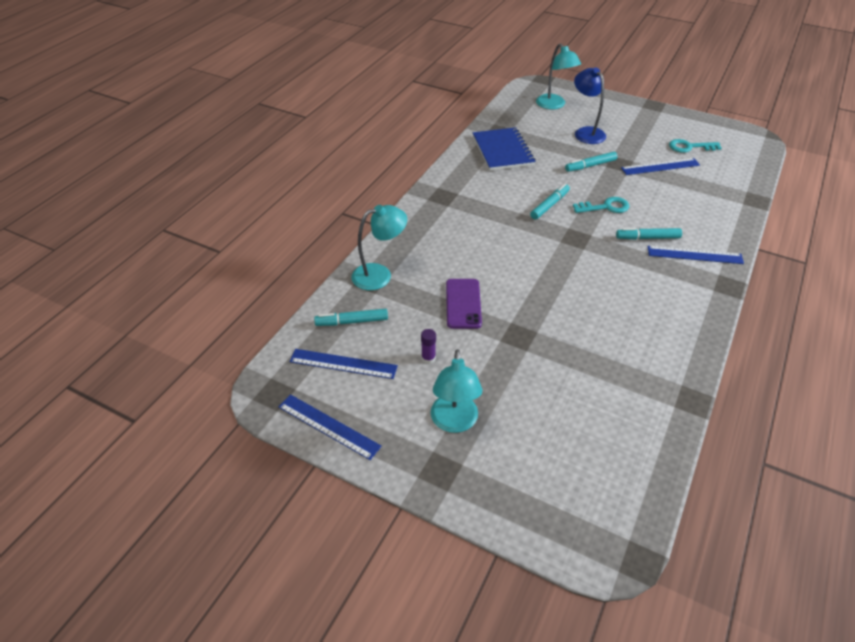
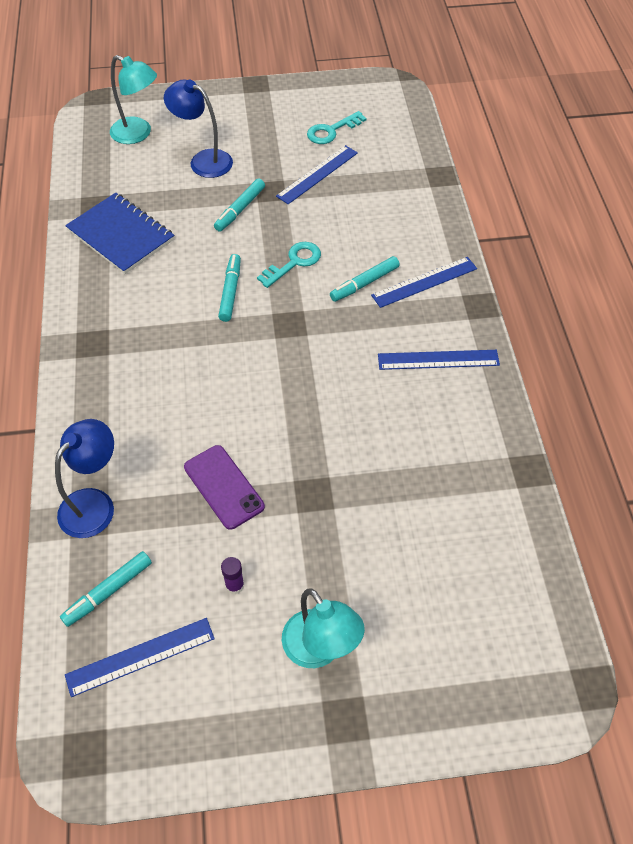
camera: 35 degrees left, 10 degrees up
blue ruler [279,394,382,460] -> blue ruler moved to [378,350,500,370]
turquoise lamp [351,205,407,290] -> blue lamp [55,419,114,538]

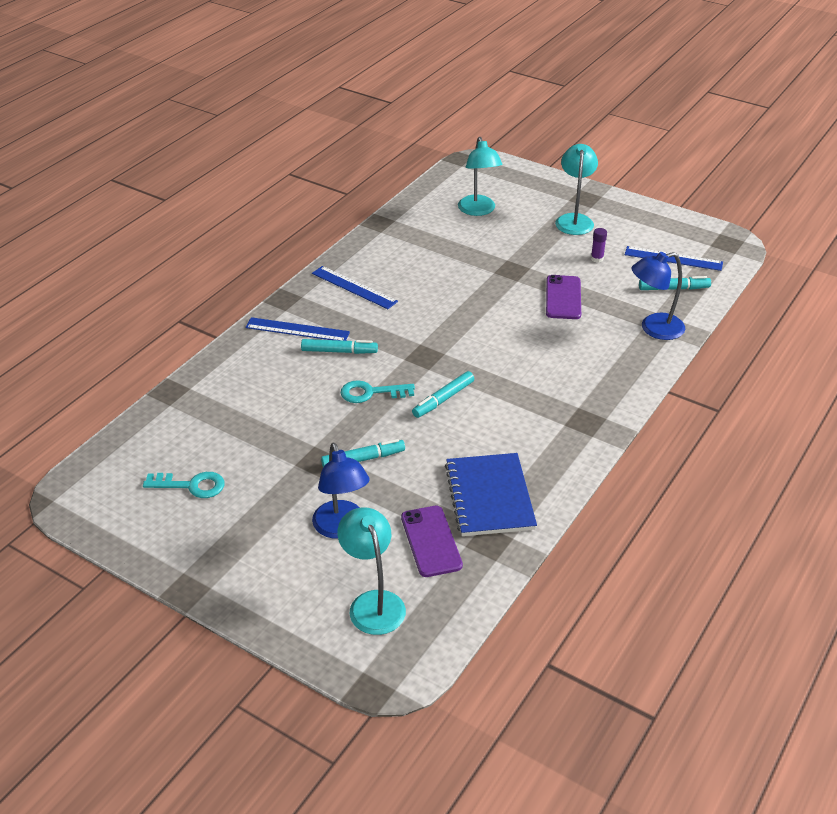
camera: 140 degrees left, 15 degrees down
blue ruler [276,145,358,204] -> none
none -> purple phone [401,506,463,577]
none -> turquoise lamp [458,137,502,216]

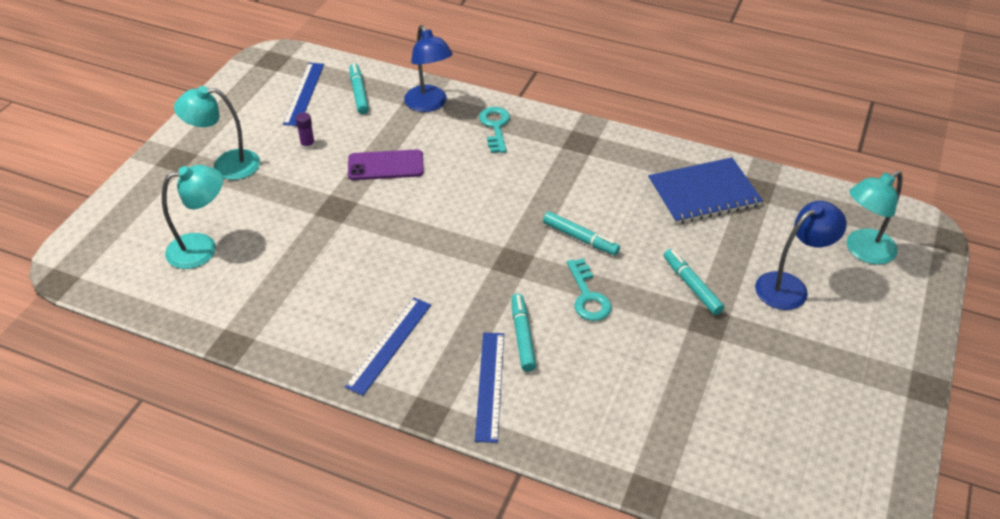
camera: 100 degrees left, 5 degrees up
turquoise key [143,472,225,498] -> turquoise key moved to [479,107,510,153]
purple phone [401,506,463,577] -> none

